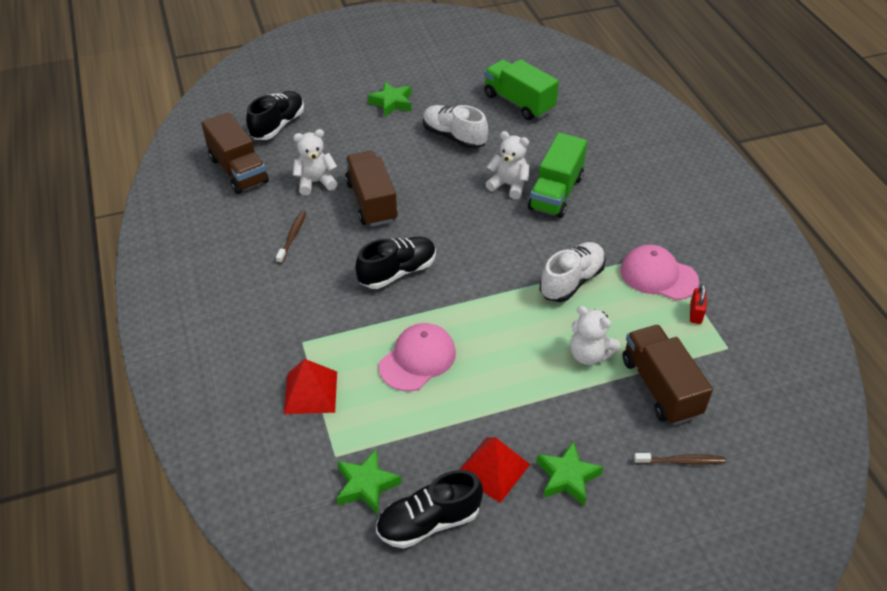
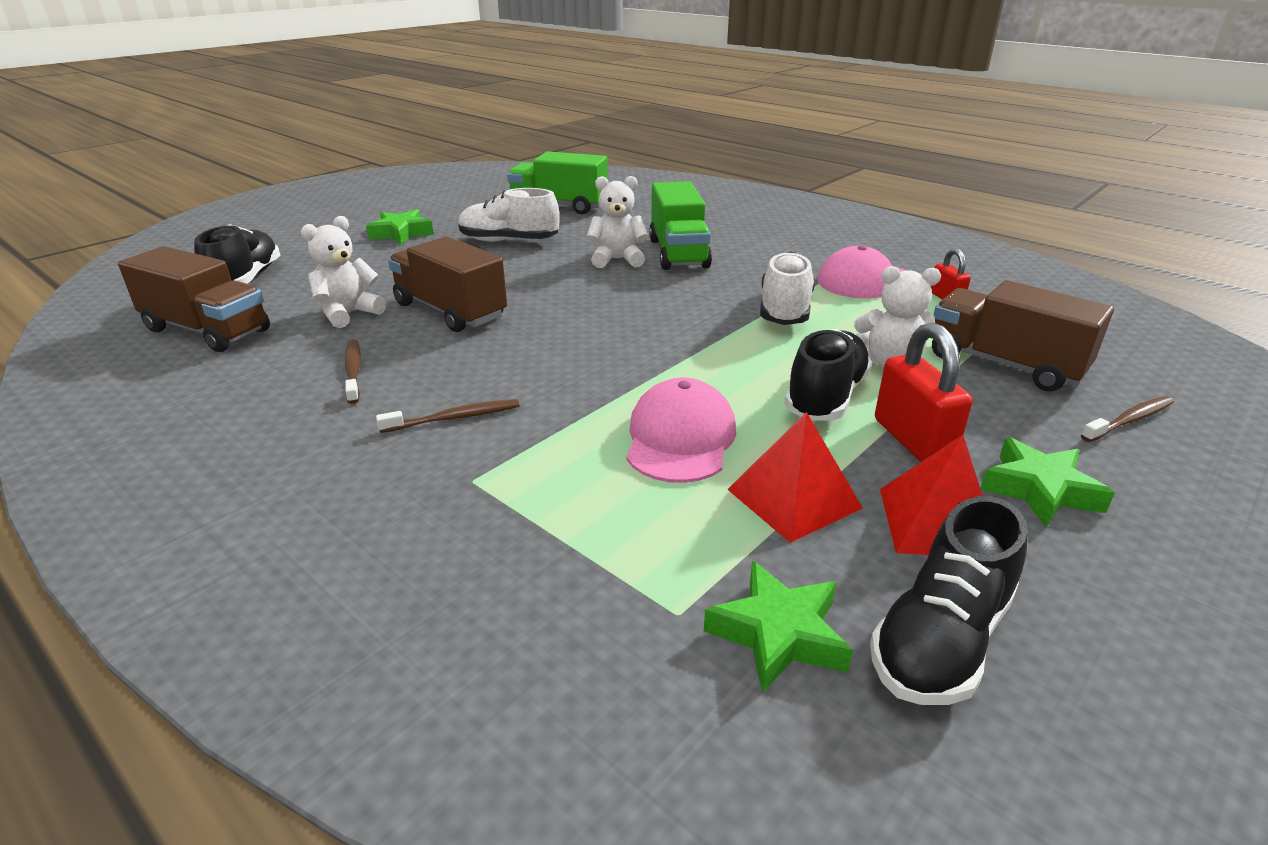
camera: 30 degrees left, 15 degrees down
red pyramid [284,359,337,414] -> red pyramid moved to [727,412,863,543]
black shoe [355,237,436,289] -> black shoe moved to [784,329,872,421]
none -> brown toothbrush [376,399,520,433]
none -> red padlock [875,323,973,462]

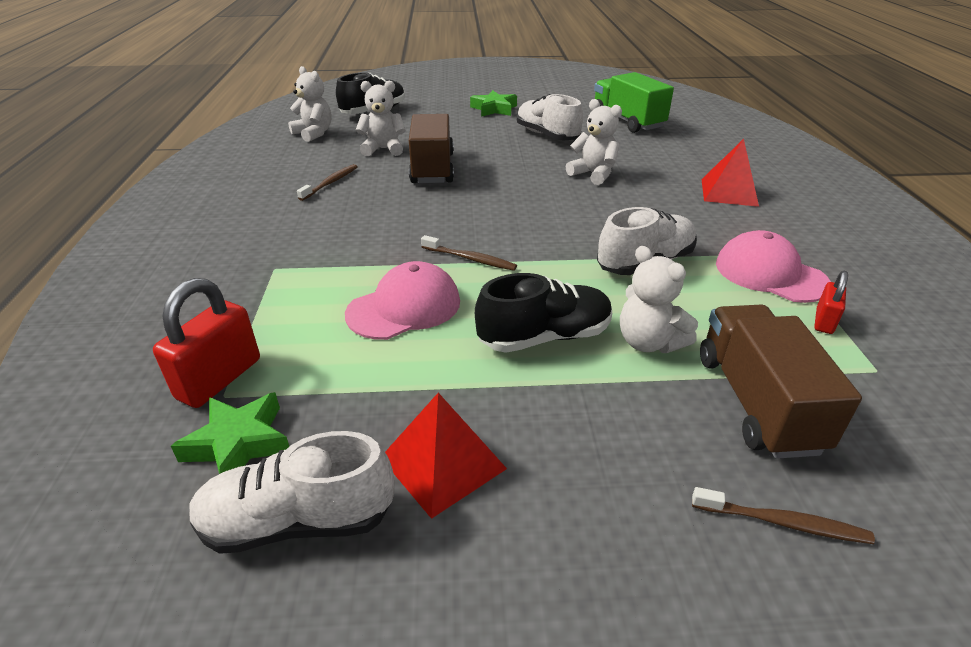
camera: 45 degrees right, 5 degrees up
brown truck [118,246,270,352] -> white teddy bear [288,66,332,142]
brown toothbrush [376,399,520,433] -> brown toothbrush moved to [421,235,517,271]
green truck [649,181,712,270] -> none
red pyramid [727,412,863,543] -> red pyramid moved to [701,139,759,207]
black shoe [870,496,1027,705] -> white shoe [189,431,394,554]
red padlock [875,323,973,462] -> red padlock moved to [153,278,260,408]
green star [980,437,1115,527] -> none

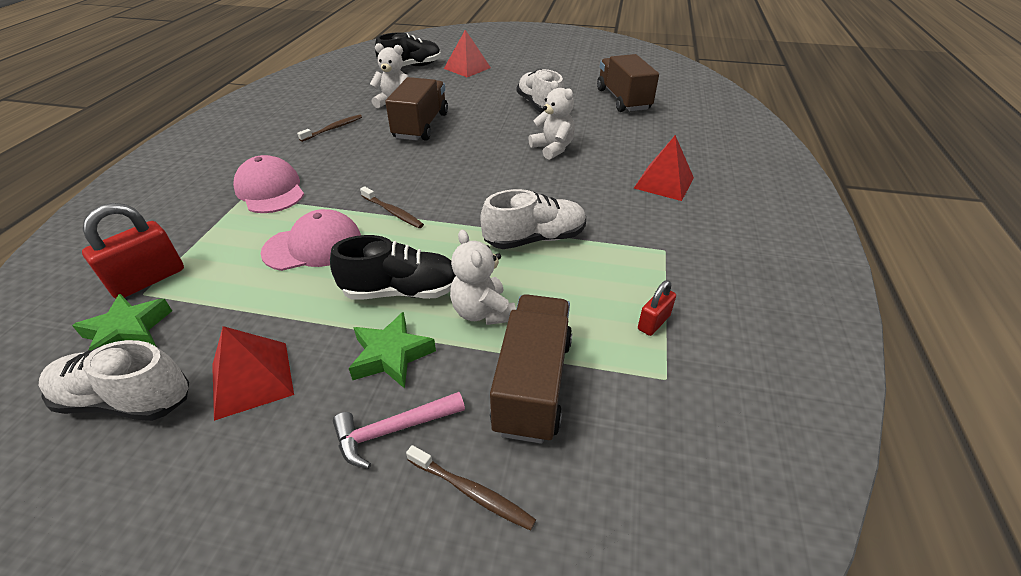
camera: 15 degrees right, 5 degrees up
white teddy bear [288,66,332,142] -> none
green star [470,90,517,117] -> green star moved to [349,311,436,389]
green truck [594,72,674,133] -> brown truck [597,54,659,112]
pink cap [716,230,831,303] -> pink cap moved to [233,155,304,213]
none -> pink hammer [333,392,465,469]
none -> red pyramid [444,30,491,77]

